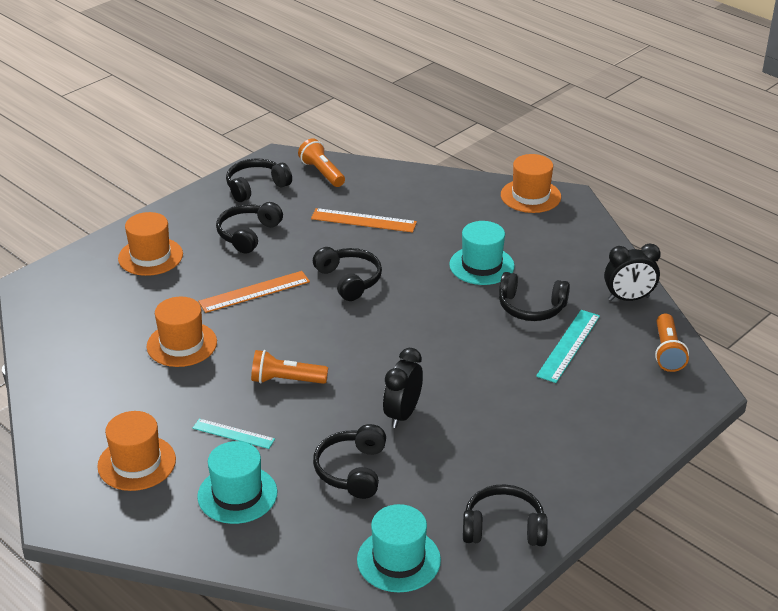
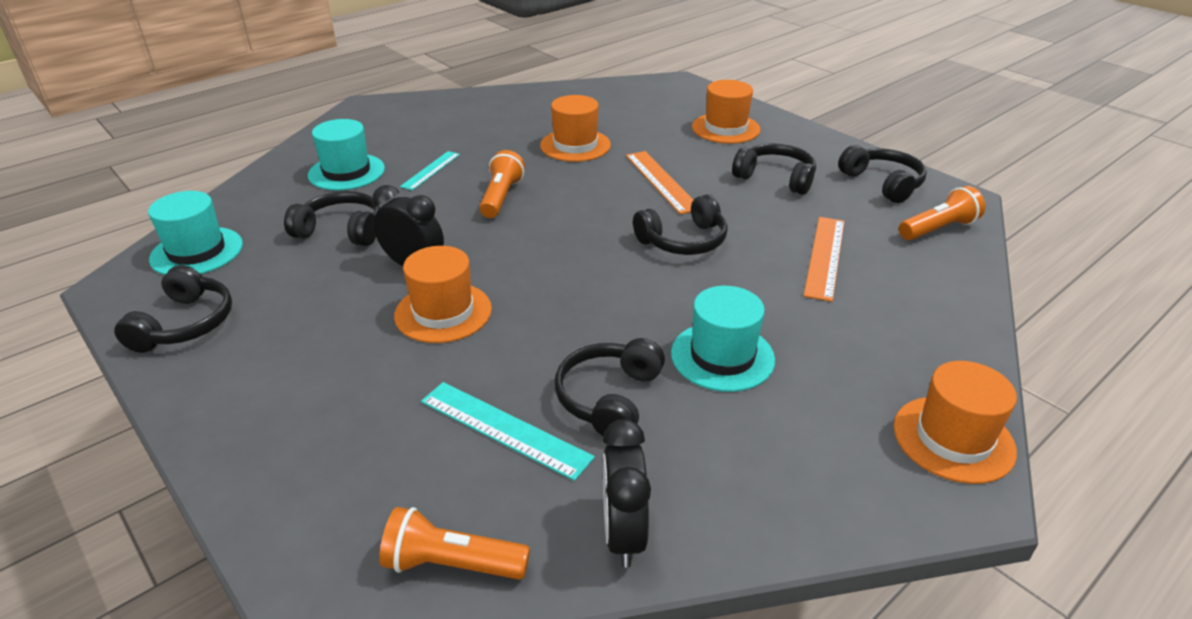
camera: 95 degrees right, 0 degrees up
orange hat [97,411,176,491] -> orange hat moved to [394,246,492,343]

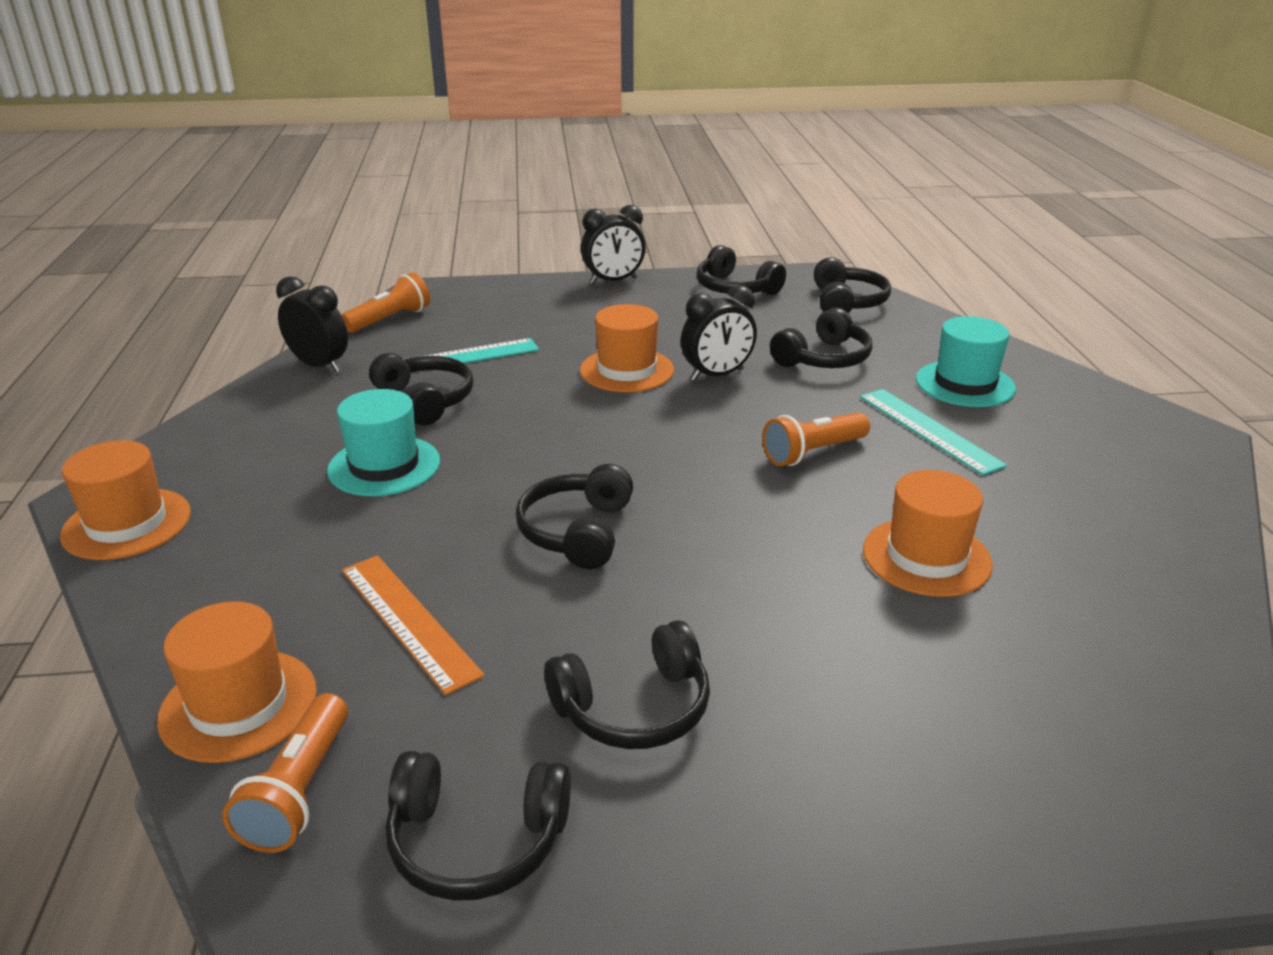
camera: 125 degrees right, 5 degrees down
turquoise hat [148,191,243,275] -> black headphones [814,257,891,313]
turquoise ruler [400,151,460,190] -> turquoise ruler [860,389,1007,475], size x1.51
orange flashlight [479,150,525,218] -> orange flashlight turned 105 degrees clockwise [762,412,870,466]
orange ruler [626,151,693,214] -> none
orange hat [692,80,761,144] -> orange hat moved to [157,601,317,763]
none -> black clock [581,205,646,284]

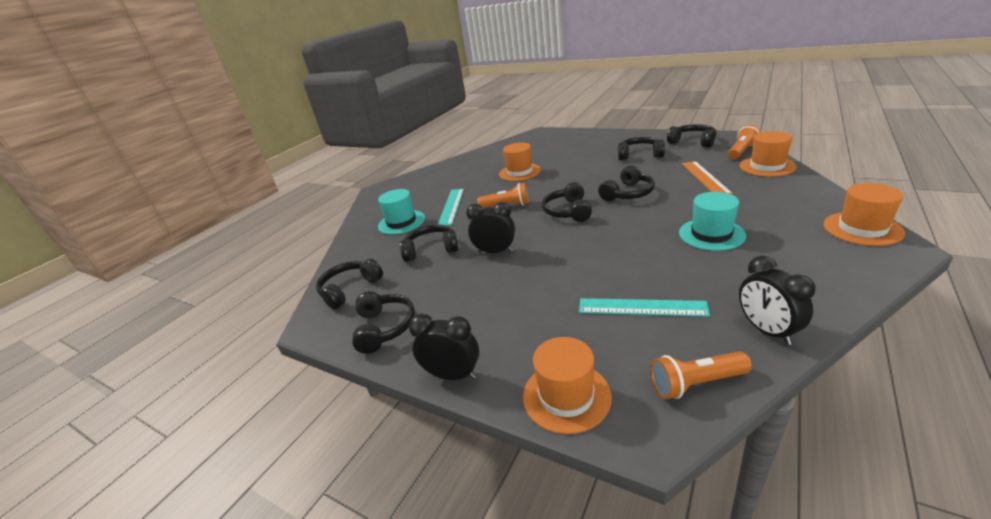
camera: 140 degrees left, 0 degrees up
black headphones [369,353,474,425] -> black headphones moved to [542,182,592,222]
orange hat [580,304,674,392] -> orange hat moved to [523,337,612,434]

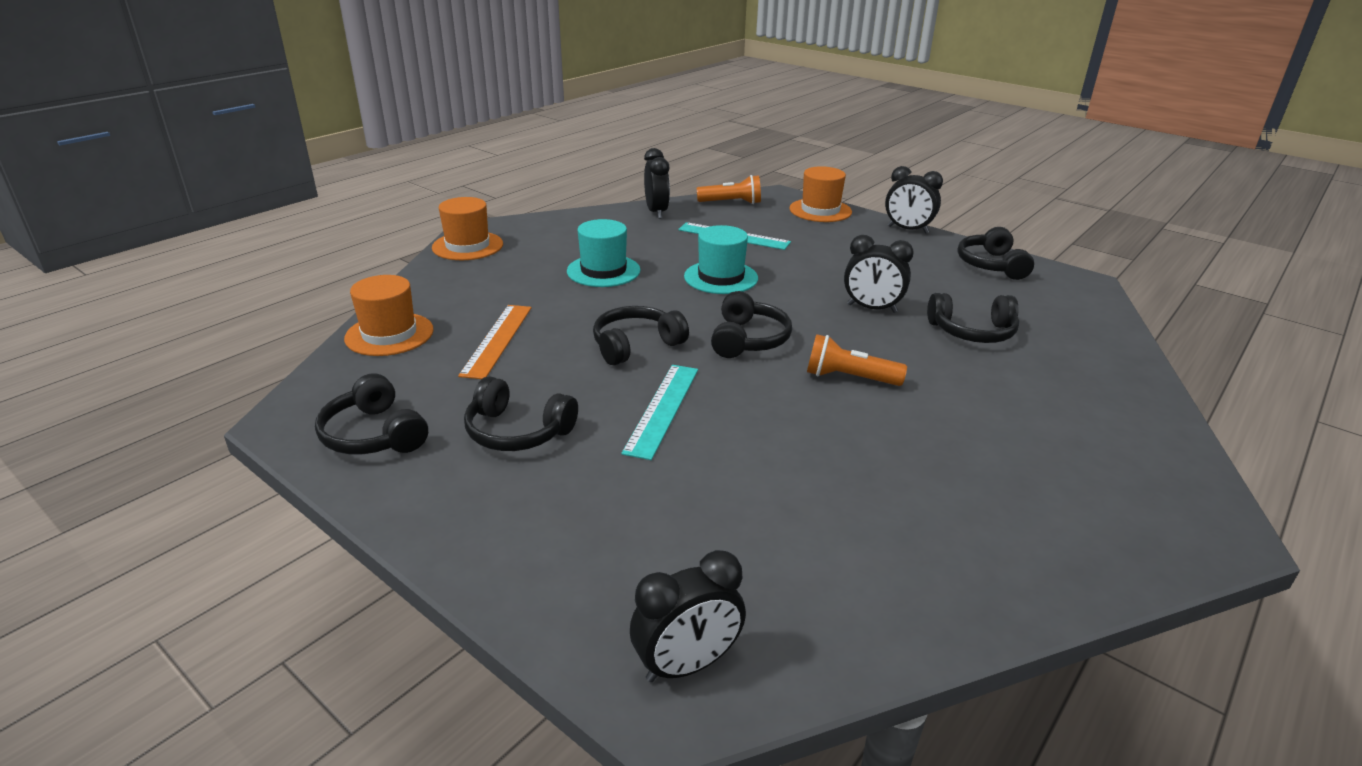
camera: 175 degrees left, 0 degrees up
black headphones [316,259,383,309] -> none
turquoise hat [378,189,425,235] -> turquoise hat moved to [684,225,758,294]
turquoise ruler [438,189,464,226] -> turquoise ruler moved to [621,365,698,460]
orange hat [499,142,541,181] -> none
orange flashlight [728,125,761,159] -> none
none -> black clock [630,550,746,682]

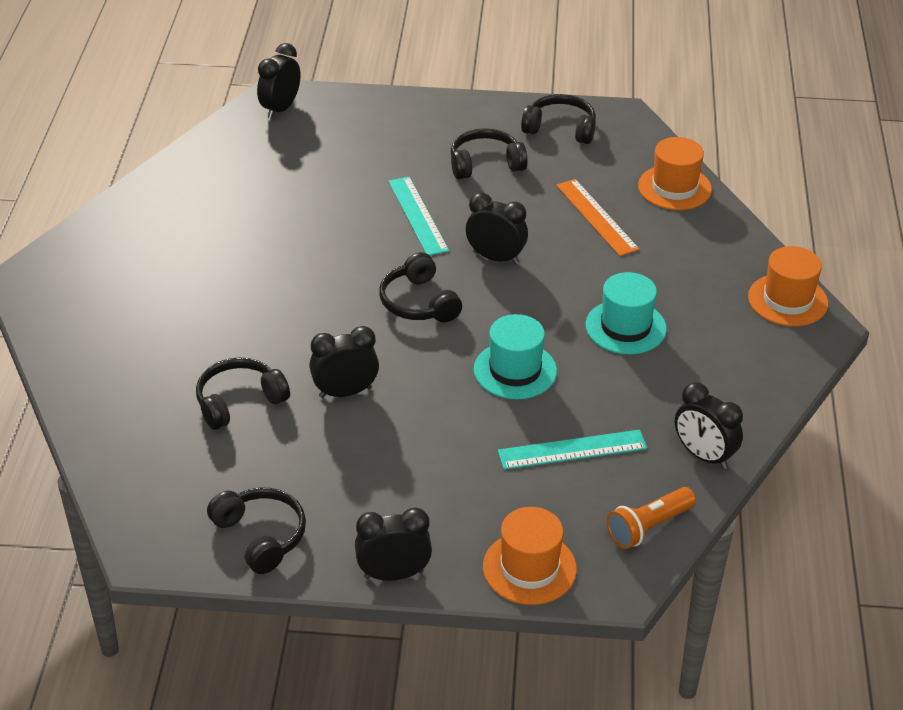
camera: 145 degrees right, 10 degrees up
black headphones [593,306,689,365] -> black clock [466,192,528,265]
orange flashlight [807,334,907,386] -> none

